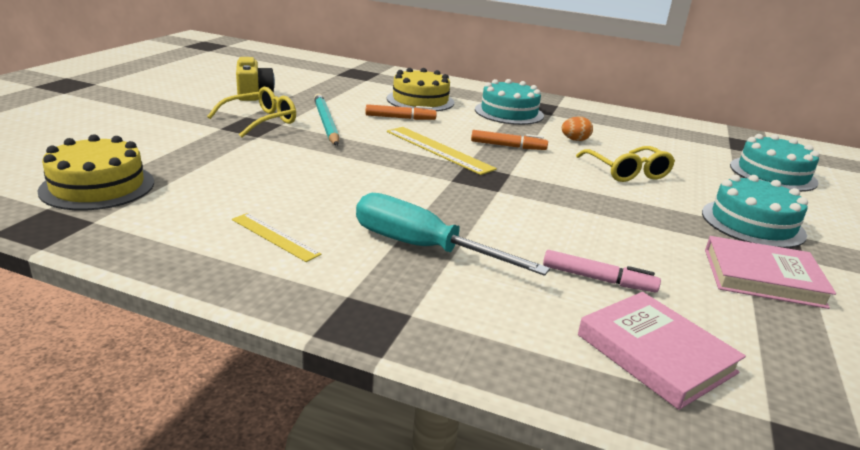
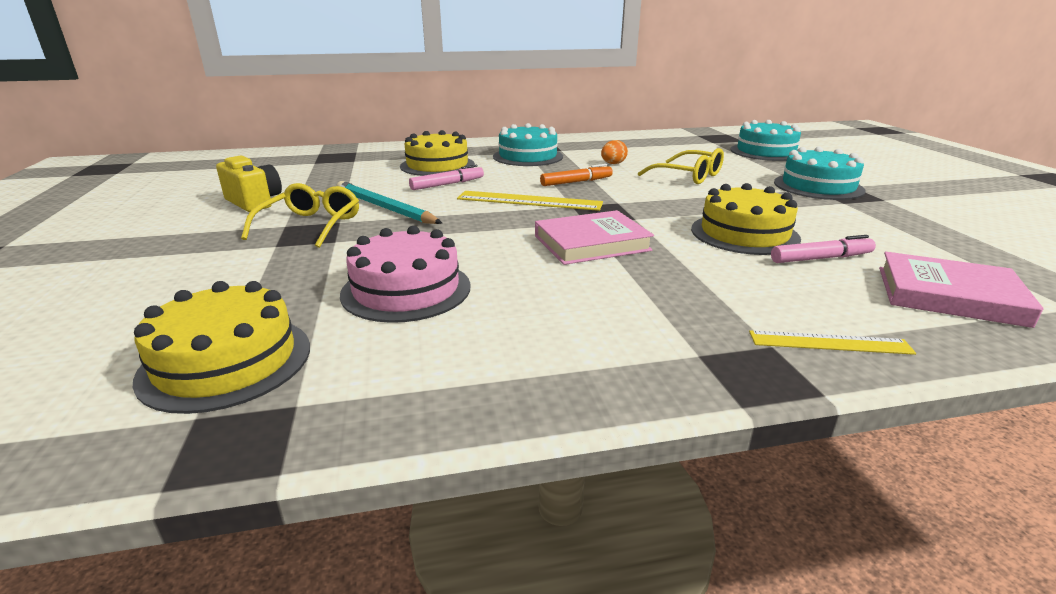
camera: 30 degrees left, 0 degrees up
yellow ruler [232,213,322,262] -> yellow ruler moved to [749,330,916,355]
turquoise screwdriver [356,193,550,276] -> none
orange marker [366,104,437,120] -> pink marker [409,165,484,190]
pink book [705,236,836,309] -> pink book moved to [535,210,654,265]
none -> pink cake [340,226,470,323]
none -> yellow cake [691,183,801,255]

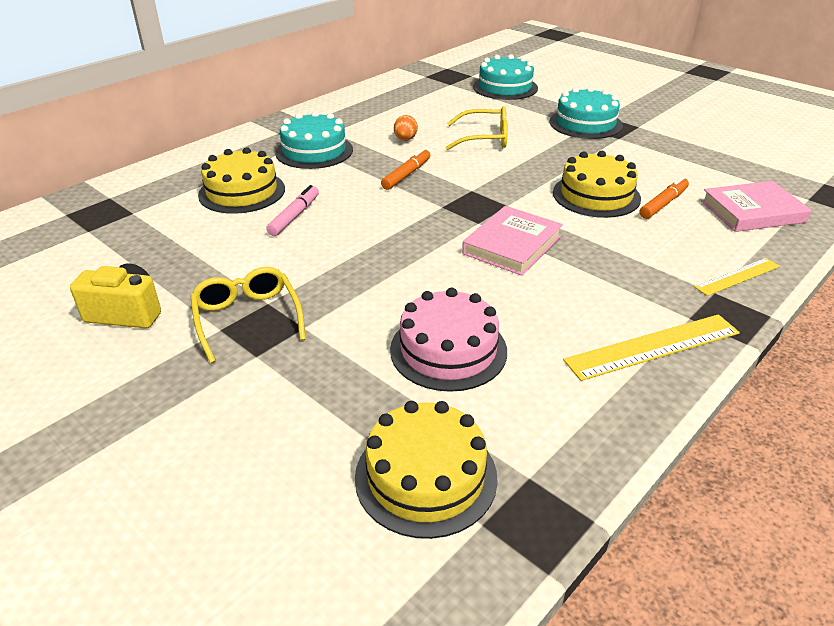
camera: 35 degrees left, 10 degrees up
turquoise pencil [336,181,442,224] -> none
yellow ruler [457,191,603,211] -> yellow ruler moved to [563,314,740,381]
pink marker [771,235,876,263] -> orange marker [639,177,689,219]

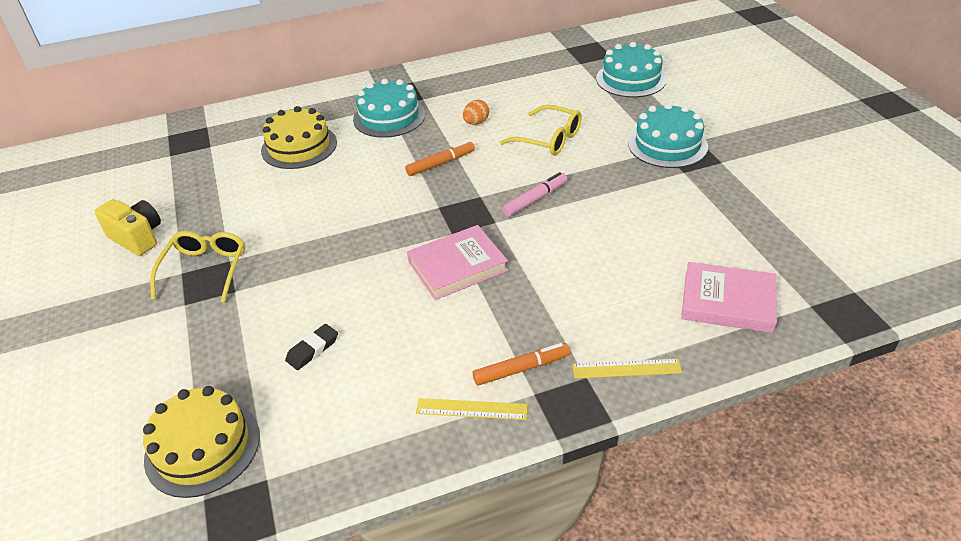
camera: 30 degrees right, 5 degrees up
pink marker [266,185,319,236] -> pink marker moved to [502,172,567,217]
pink cake [390,288,507,392] -> black eraser [285,324,338,370]
yellow cake [553,151,641,218] -> none
yellow ruler [563,314,740,381] -> yellow ruler [416,398,528,420], size x0.62
orange marker [639,177,689,219] -> orange marker moved to [473,343,570,386]

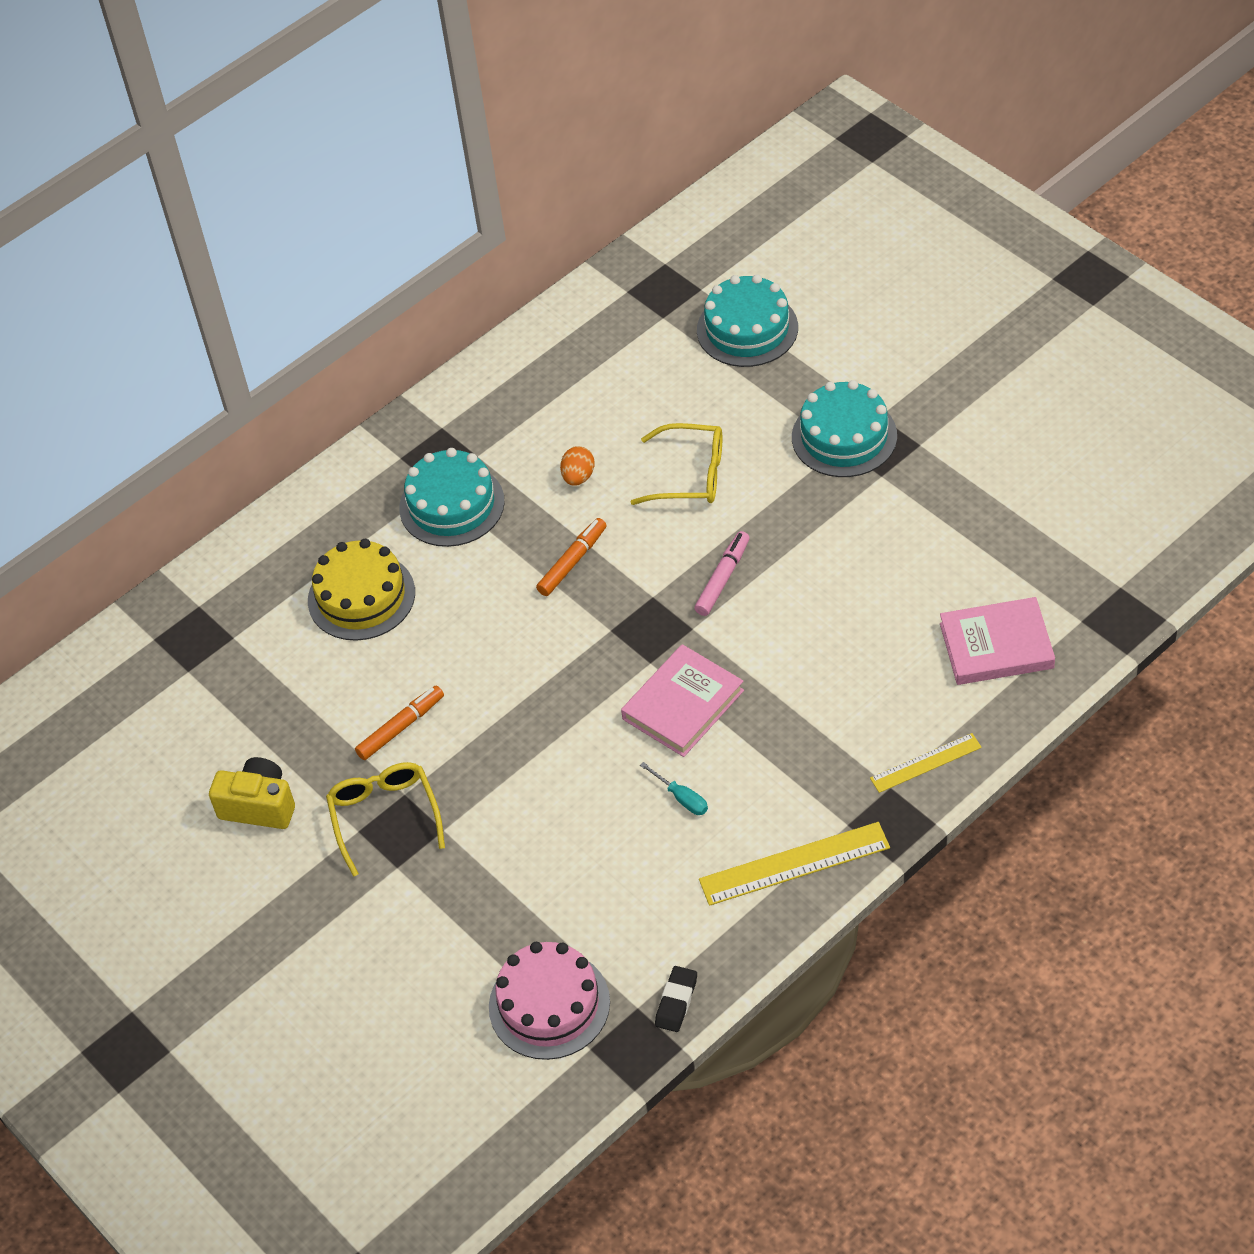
camera: 20 degrees left, 10 degrees up
yellow cake [143,386,260,498] -> pink cake [489,942,610,1060]
black eraser [285,324,338,370] -> black eraser moved to [655,966,697,1032]
yellow ruler [416,398,528,420] -> yellow ruler [699,822,890,906], size x1.61
orange marker [473,343,570,386] -> orange marker moved to [355,686,444,760]
none -> turquoise screwdriver [640,762,708,815]

